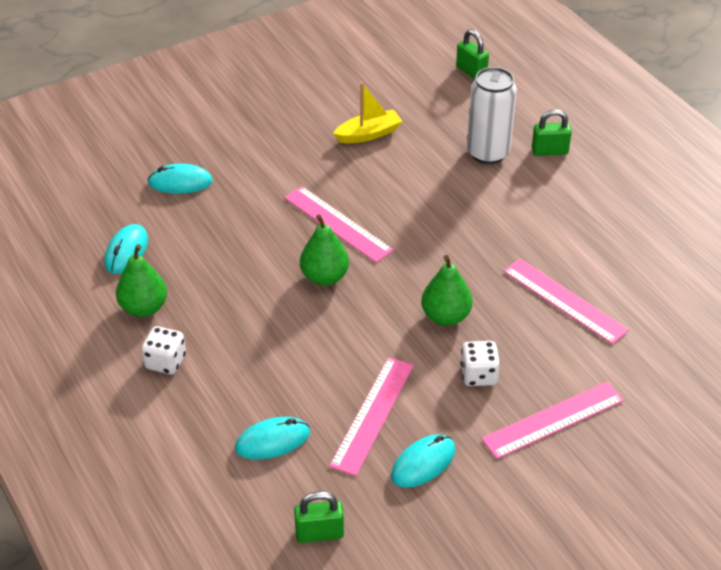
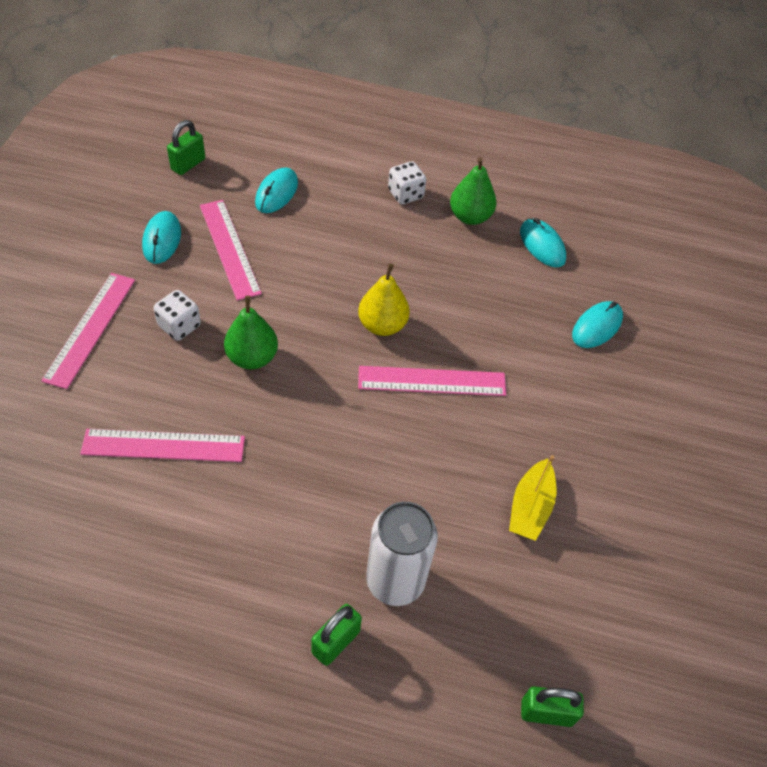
camera: 130 degrees right, 10 degrees up
green pear [300,214,349,286] -> yellow pear [358,263,410,336]

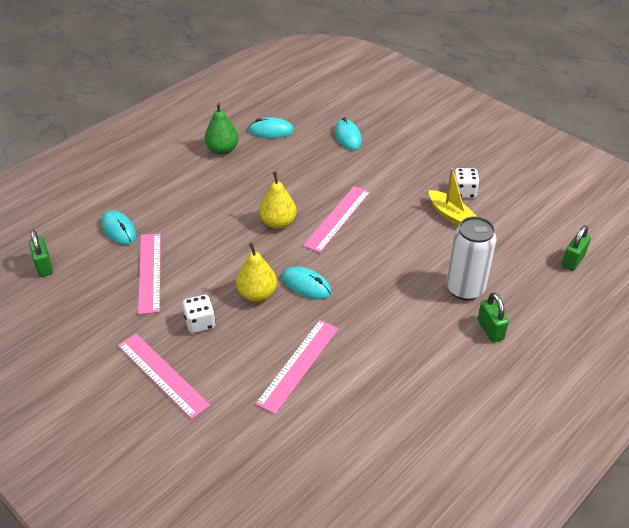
camera: 55 degrees left, 10 degrees down
turquoise mouse [142,211,181,264] -> turquoise mouse moved to [282,266,332,299]
pink ruler [200,200,262,301] -> pink ruler turned 75 degrees clockwise [138,233,161,314]
green pear [224,295,278,369] -> yellow pear [236,242,277,302]
white dice [388,161,426,205] -> white dice moved to [454,168,480,198]

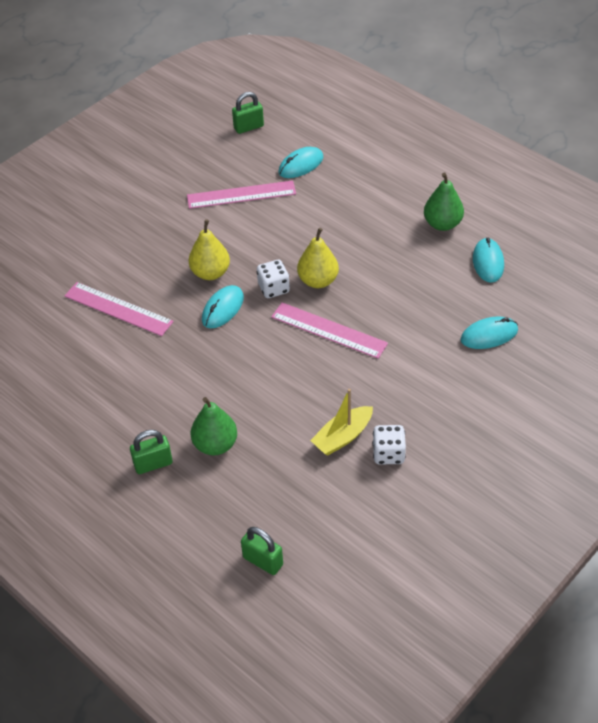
camera: 90 degrees right, 5 degrees up
pink ruler [118,334,210,419] -> none
white dice [182,295,216,333] -> white dice moved to [257,260,290,298]
white can [446,216,497,301] -> green pear [190,397,237,456]

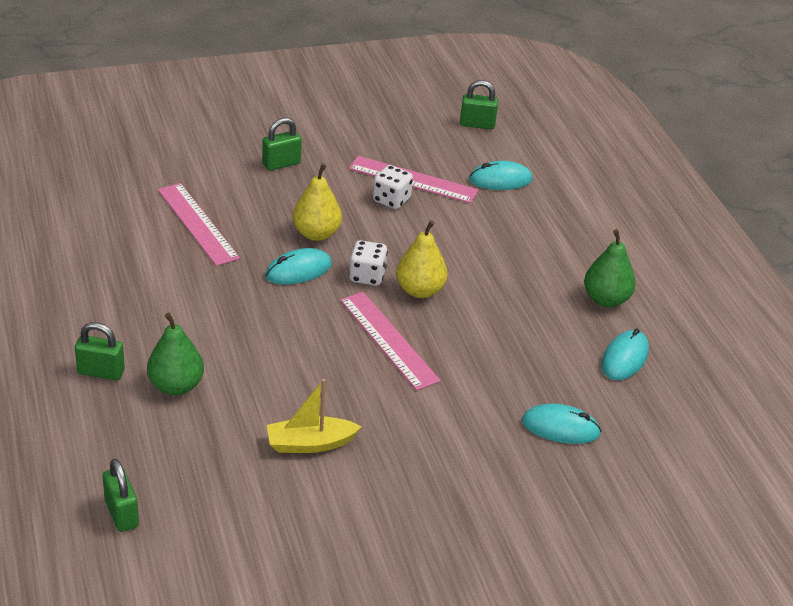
camera: 25 degrees right, 10 degrees down
white dice [373,425,406,465] -> white dice moved to [373,165,413,209]
none -> green padlock [262,118,302,171]

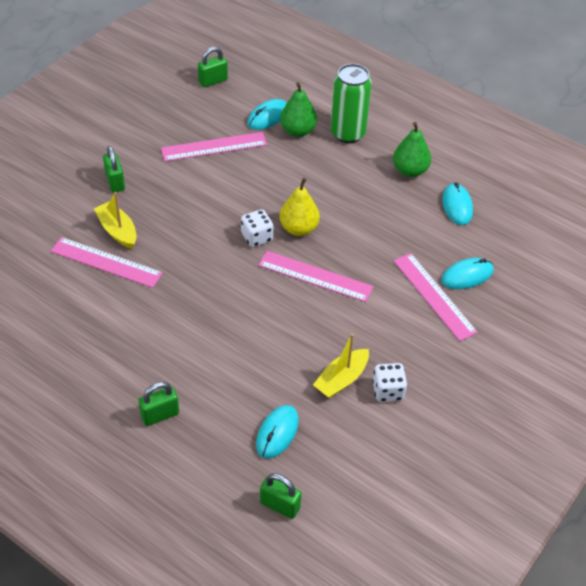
camera: 35 degrees left, 10 degrees up
green pear [147,313,204,395] -> green pear moved to [280,82,317,137]
green padlock [262,118,302,171] -> green padlock turned 45 degrees counterclockwise [103,146,125,193]
turquoise mouse [265,248,332,284] -> turquoise mouse moved to [256,405,299,459]
yellow pear [293,163,342,241] -> none
white dice [373,165,413,209] -> white dice moved to [372,363,407,402]
none -> yellow boat [94,192,136,249]
none -> green can [331,64,372,143]
none -> pink ruler [394,253,478,341]

